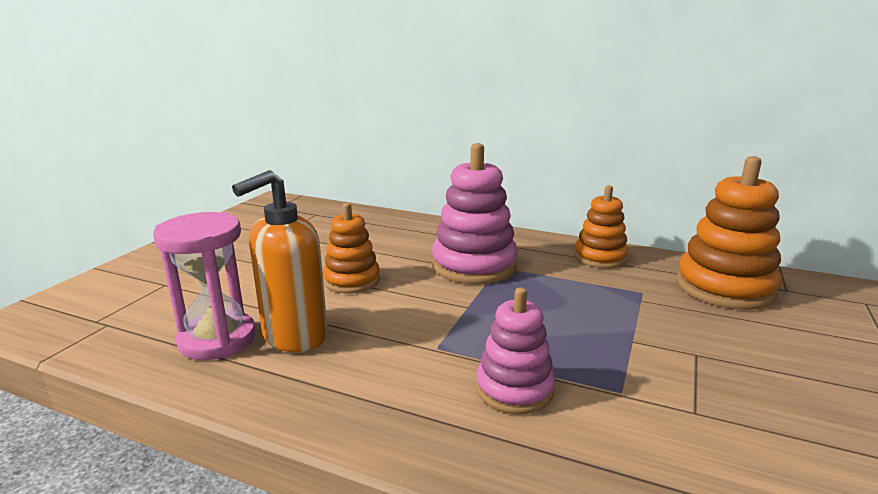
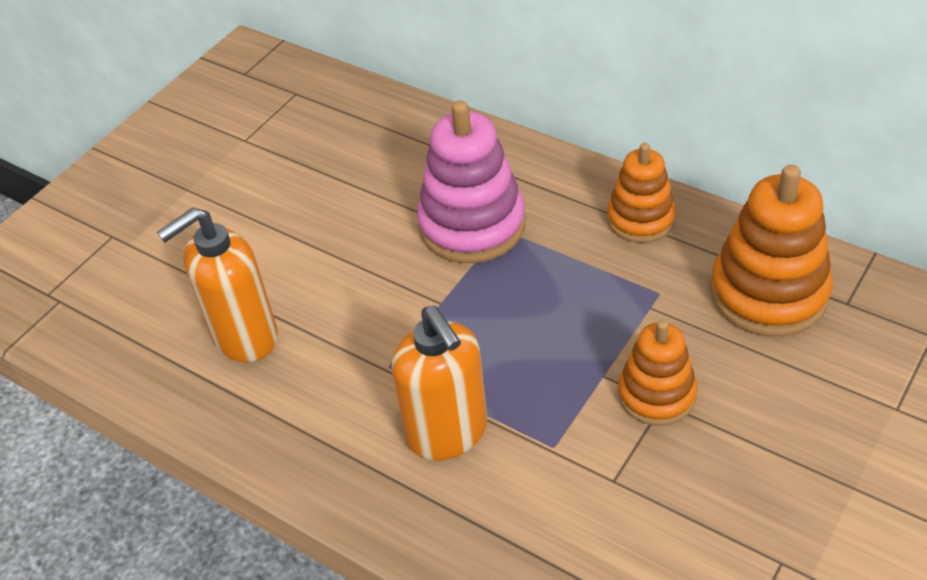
camera: 15 degrees right, 25 degrees up
pink hourglass [153,212,256,360] -> none
orange stacking toy [323,203,380,294] -> orange stacking toy moved to [618,320,697,426]
pink stacking toy [476,288,555,414] -> orange soap dispenser [392,306,487,461]

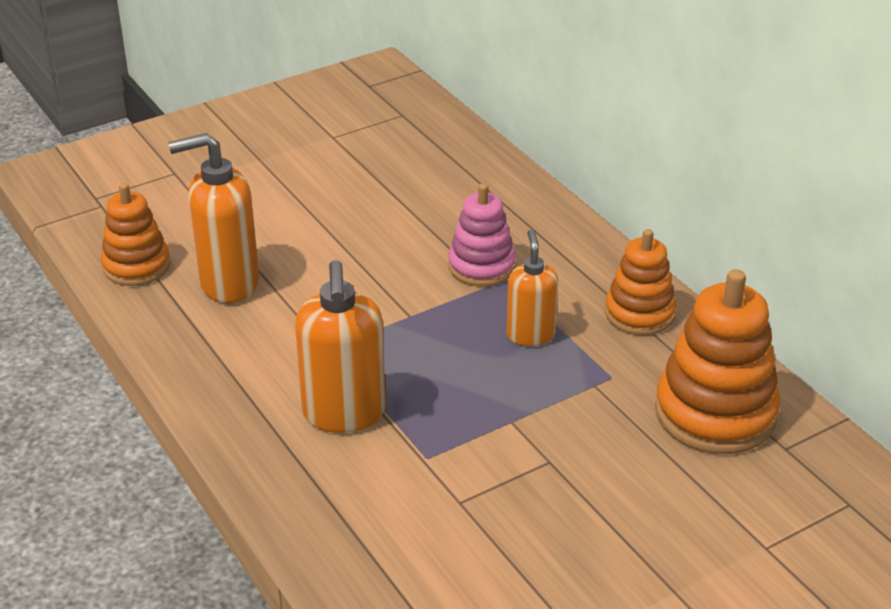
camera: 20 degrees right, 10 degrees down
pink stacking toy [417,100,526,263] -> pink stacking toy [448,184,516,287], size x0.63
orange stacking toy [618,320,697,426] -> orange stacking toy moved to [101,183,171,286]
none -> orange soap dispenser [506,229,558,346]

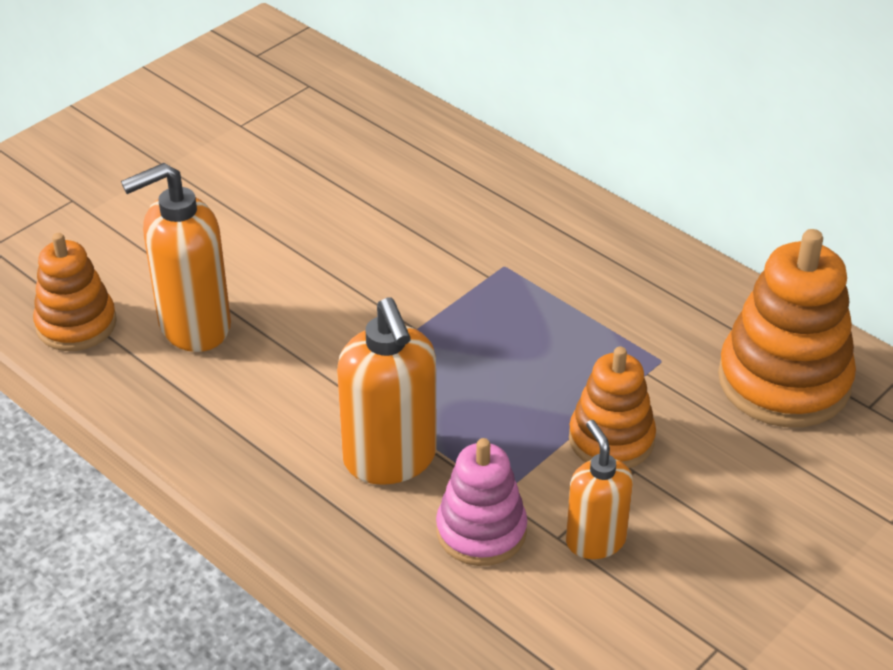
camera: 15 degrees left, 5 degrees up
pink stacking toy [448,184,516,287] -> pink stacking toy moved to [436,438,527,566]
orange soap dispenser [506,229,558,346] -> orange soap dispenser moved to [566,420,633,559]
orange stacking toy [605,229,676,335] -> orange stacking toy moved to [569,347,656,468]

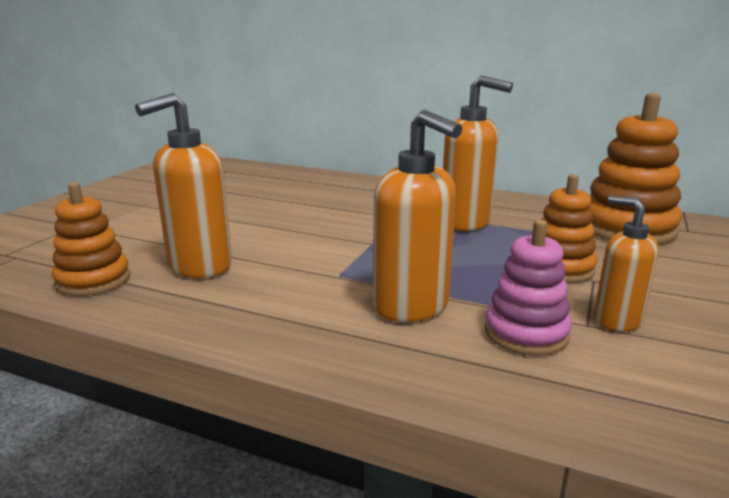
camera: 20 degrees left, 20 degrees down
none -> orange soap dispenser [443,75,513,231]

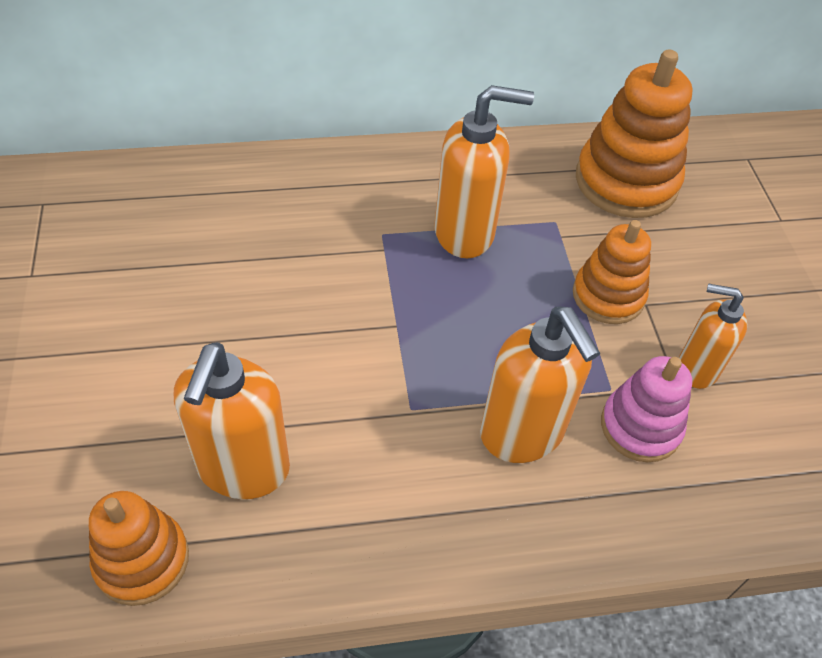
camera: 35 degrees left, 30 degrees up
orange soap dispenser [373,110,462,322] -> orange soap dispenser turned 45 degrees clockwise [480,306,600,463]

